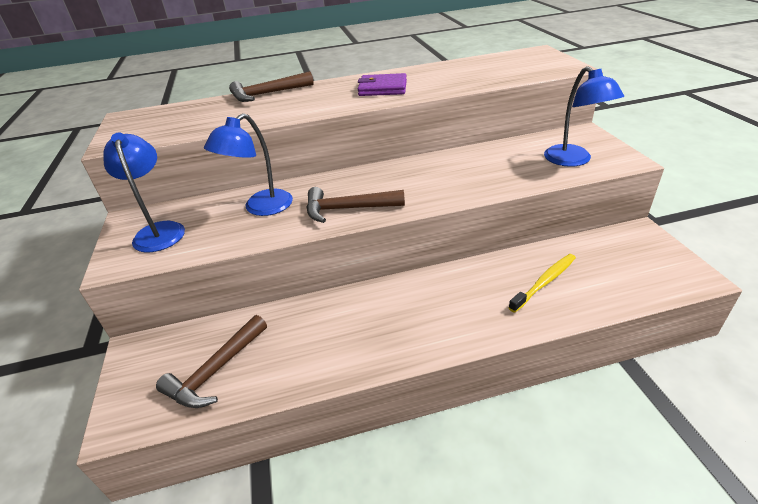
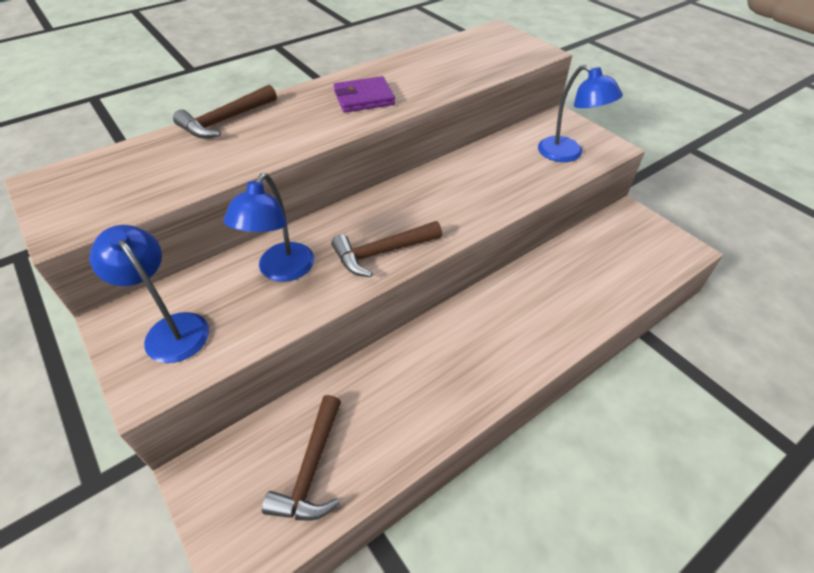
camera: 25 degrees left, 10 degrees up
yellow toothbrush [508,254,576,313] -> none

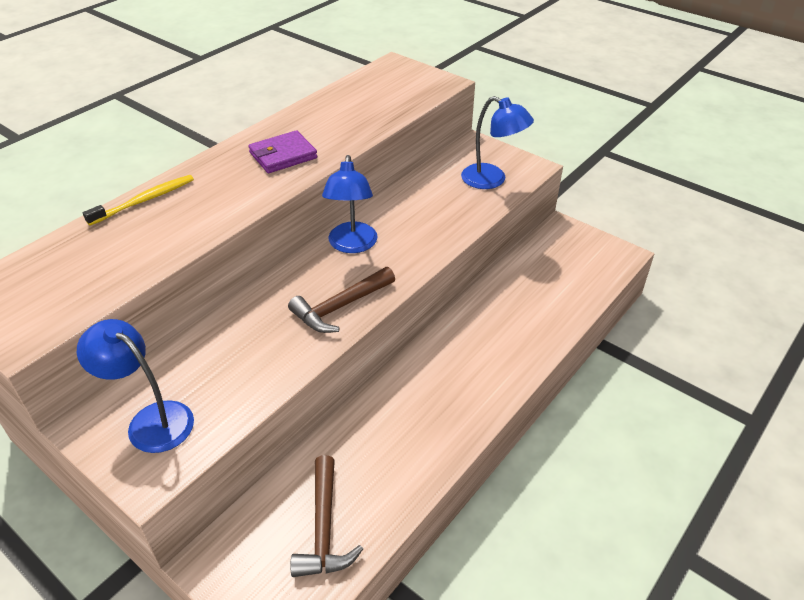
camera: 15 degrees left, 5 degrees down
brown hammer [173,85,277,139] -> yellow toothbrush [83,175,194,226]
blue lamp [224,173,314,282] -> blue lamp moved to [322,155,378,253]

